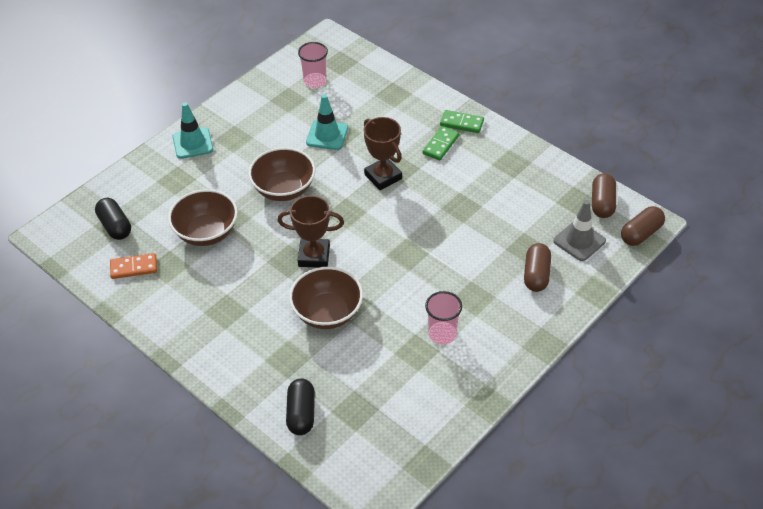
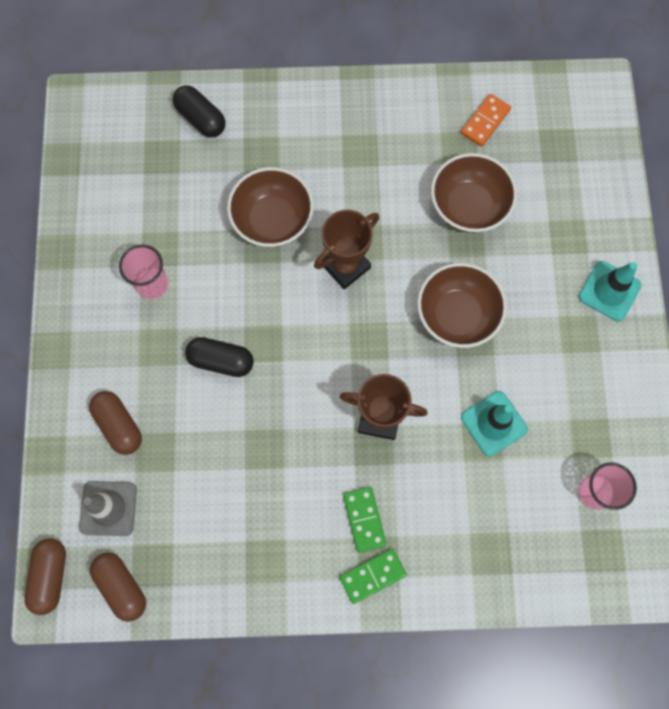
camera: 135 degrees right, 25 degrees up
black capsule [95,198,131,240] -> black capsule moved to [185,337,254,377]

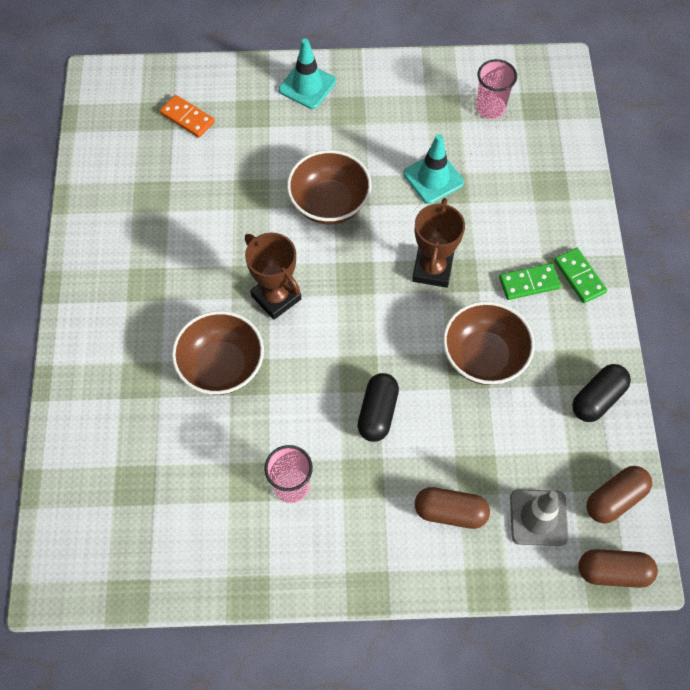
camera: 90 degrees left, 10 degrees down
brown capsule [89,391,142,455] -> brown capsule turned 45 degrees clockwise [415,487,490,529]
black capsule [173,85,225,138] -> black capsule moved to [572,364,631,422]
brown bowl [431,153,517,233] -> brown bowl moved to [443,301,535,385]
orange domino [461,94,511,147] -> orange domino moved to [160,95,215,138]

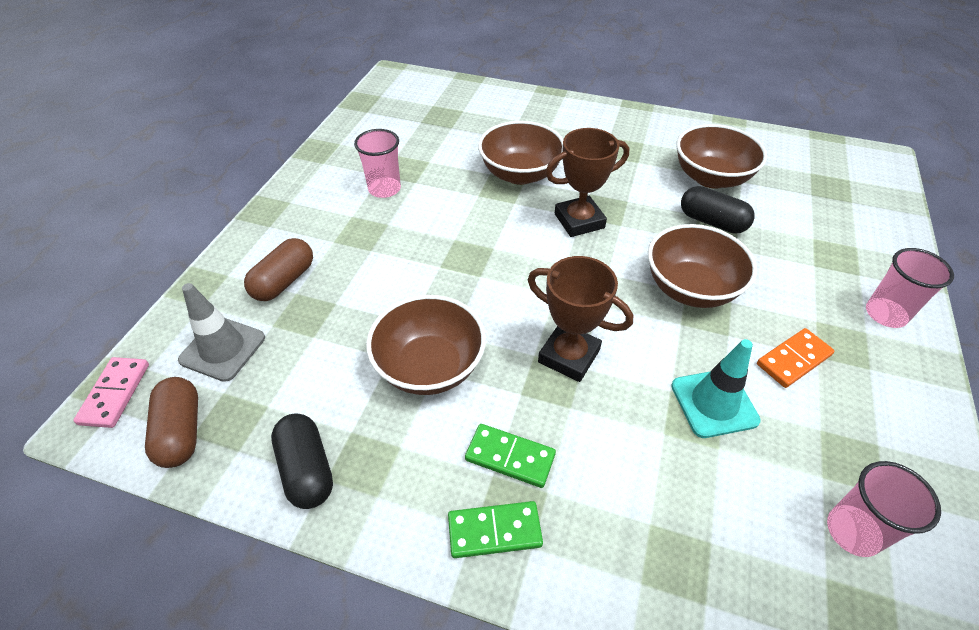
camera: 110 degrees right, 15 degrees down
orange domino [160,95,215,138] -> orange domino moved to [757,328,834,388]
turquoise traffic cone [279,38,336,109] -> pink cup [866,248,954,328]
black capsule [357,373,399,442] -> black capsule moved to [681,186,755,234]
green domino [499,263,561,300] -> green domino turned 75 degrees counterclockwise [465,424,556,488]
brown capsule [578,549,658,588] -> pink domino [73,357,149,428]
none -> brown bowl [676,124,767,189]

